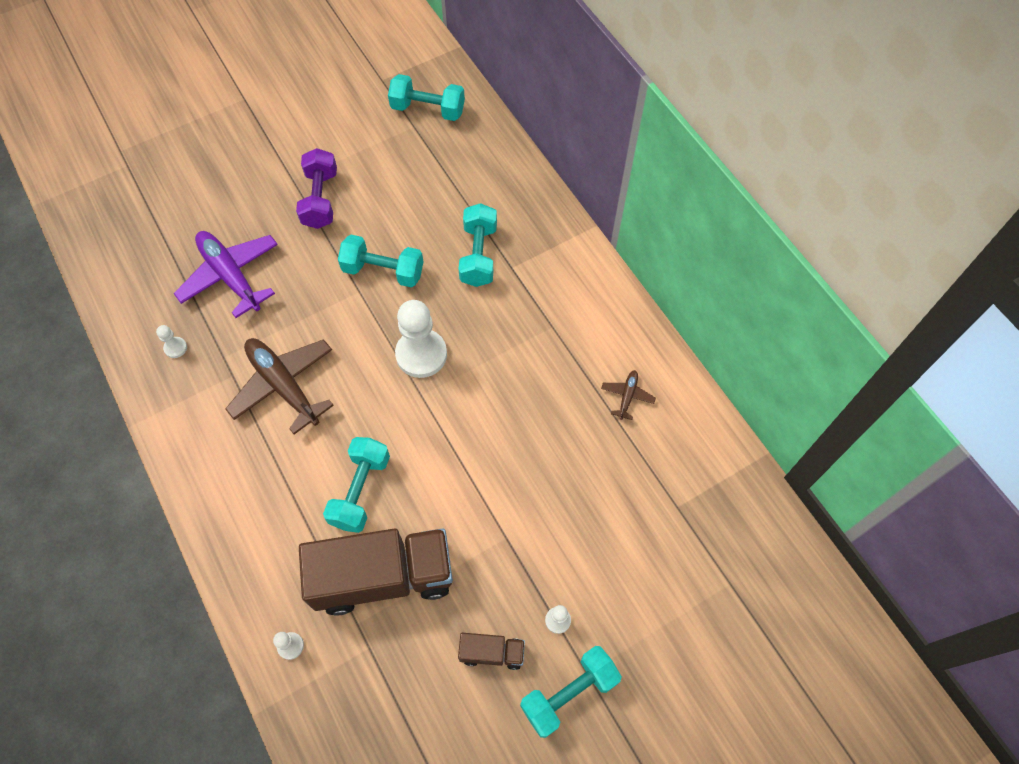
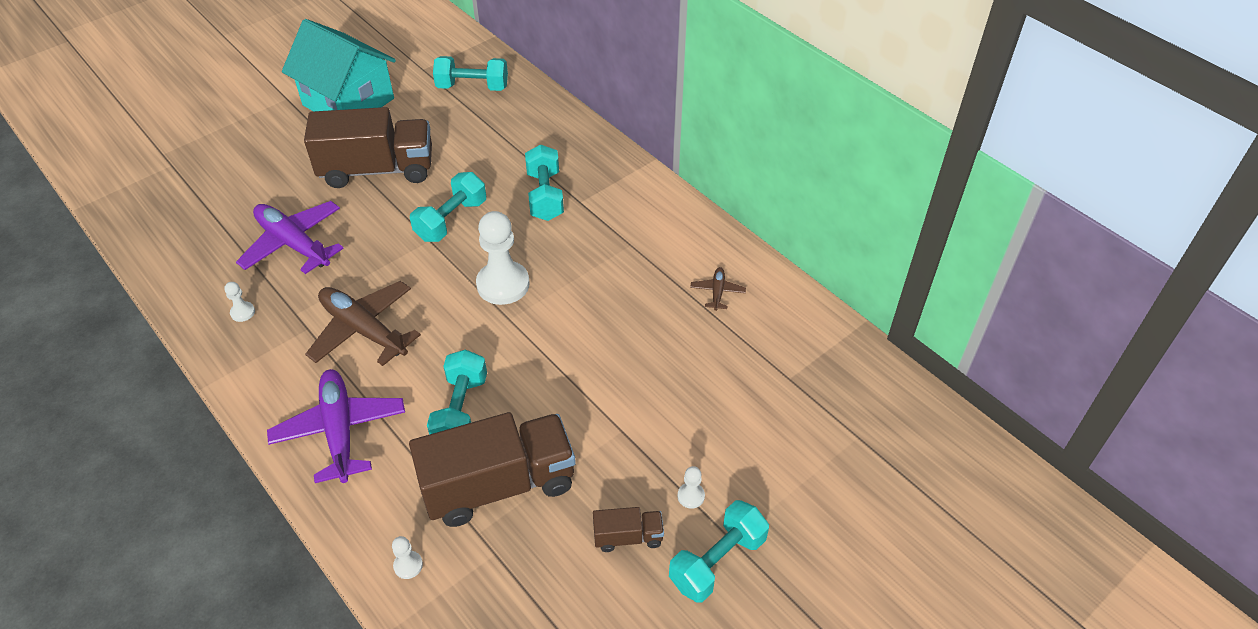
camera: 10 degrees left, 15 degrees down
purple dumbbell [296,148,337,229] -> brown truck [304,107,432,188]
turquoise dumbbell [338,235,423,287] -> turquoise dumbbell turned 60 degrees counterclockwise [410,172,486,242]
none -> purple plane [267,369,405,483]
none -> turquoise house [282,19,396,111]

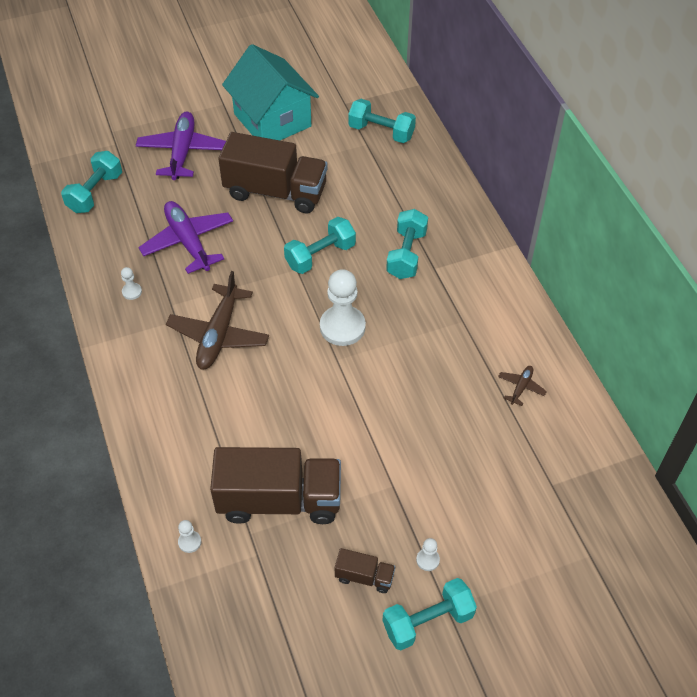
camera: 20 degrees right, 5 degrees up
purple plane [267,369,405,483] -> purple plane moved to [136,112,226,180]
brown plane [305,281,421,366] -> brown plane turned 135 degrees counterclockwise [166,271,269,369]
turquoise dumbbell [427,349,487,435] -> turquoise dumbbell moved to [61,151,122,213]

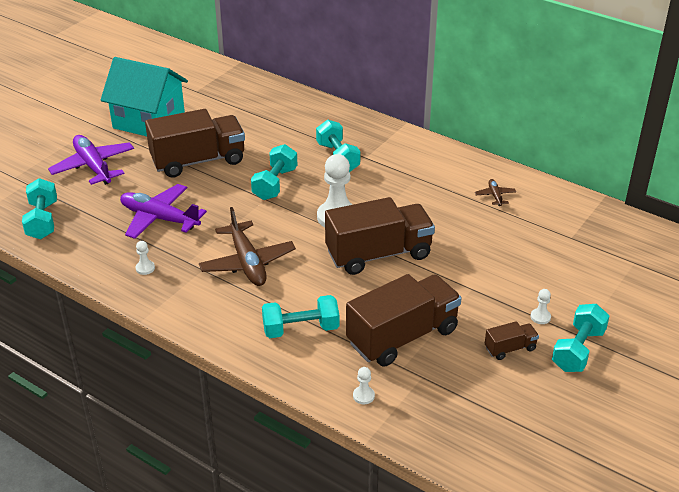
camera: 35 degrees left, 15 degrees down
turquoise dumbbell [348,99,416,143] -> turquoise dumbbell moved to [262,295,339,338]
none -> brown truck [325,197,435,275]

